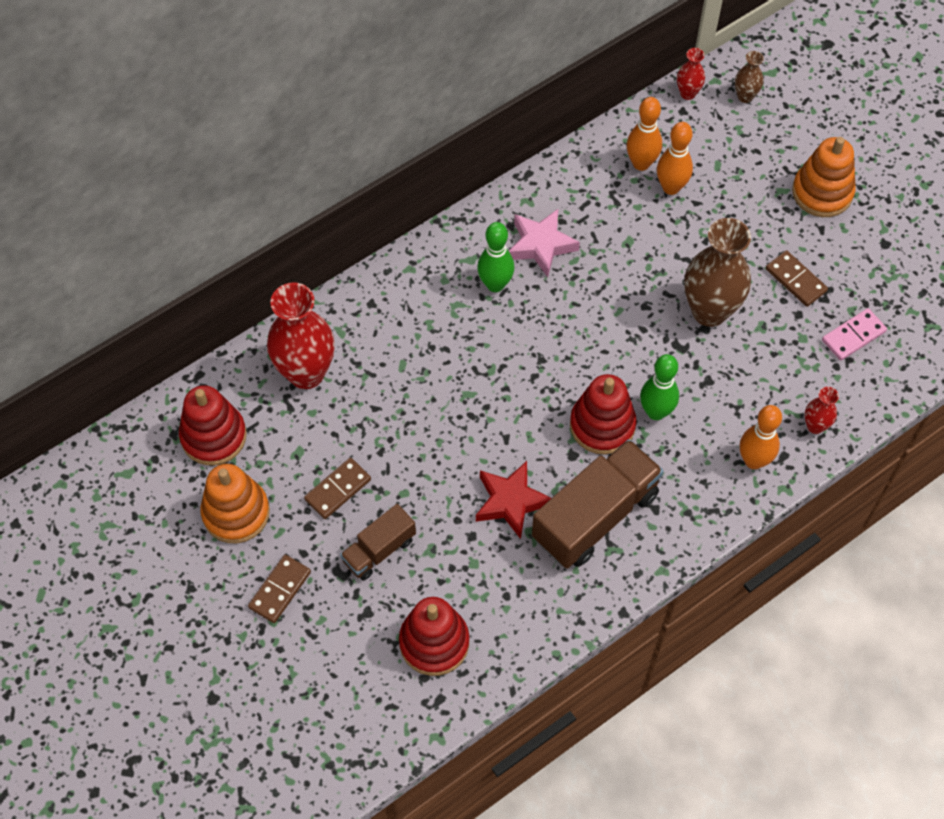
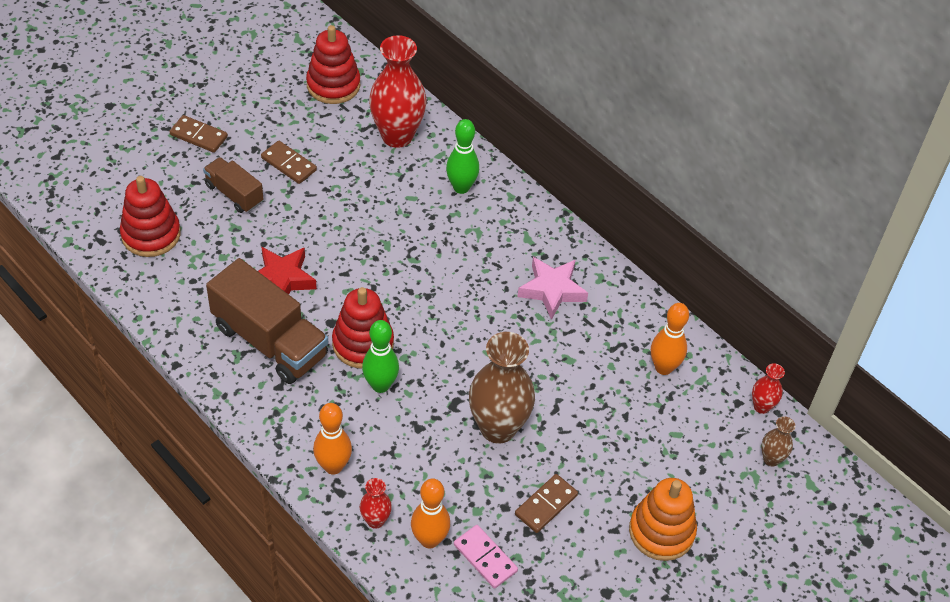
camera: 80 degrees right, 10 degrees down
orange stacking toy [200,464,270,543] -> none
green bowling pin [477,222,514,292] -> green bowling pin moved to [446,119,479,194]
orange bowling pin [657,122,693,195] -> orange bowling pin moved to [411,479,450,548]

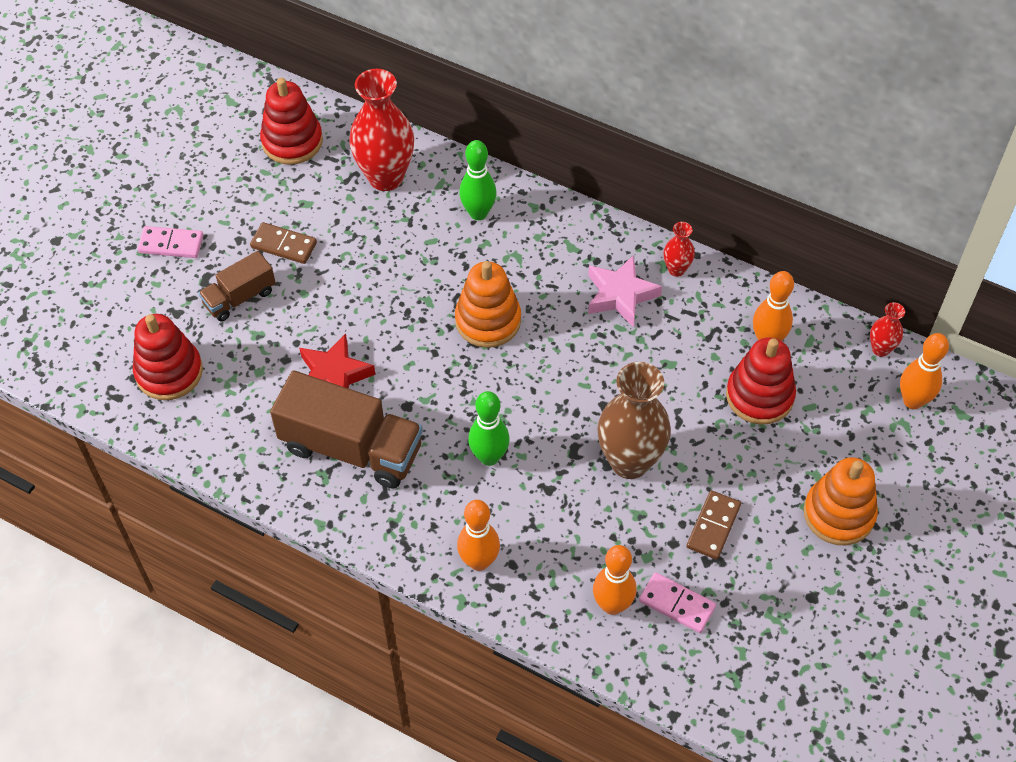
camera: 15 degrees left, 5 degrees up
brown domino [169,115,228,153] -> pink domino [138,226,203,258]
brown truck [203,157,263,213] -> brown truck turned 60 degrees counterclockwise [198,251,276,321]
red stacking toy [332,287,394,368] -> red stacking toy moved to [726,337,796,425]
red vase [360,478,392,529] -> red vase moved to [664,222,695,277]
brown vase [761,416,795,466] -> orange bowling pin [900,333,949,409]
none -> orange stacking toy [455,261,521,348]

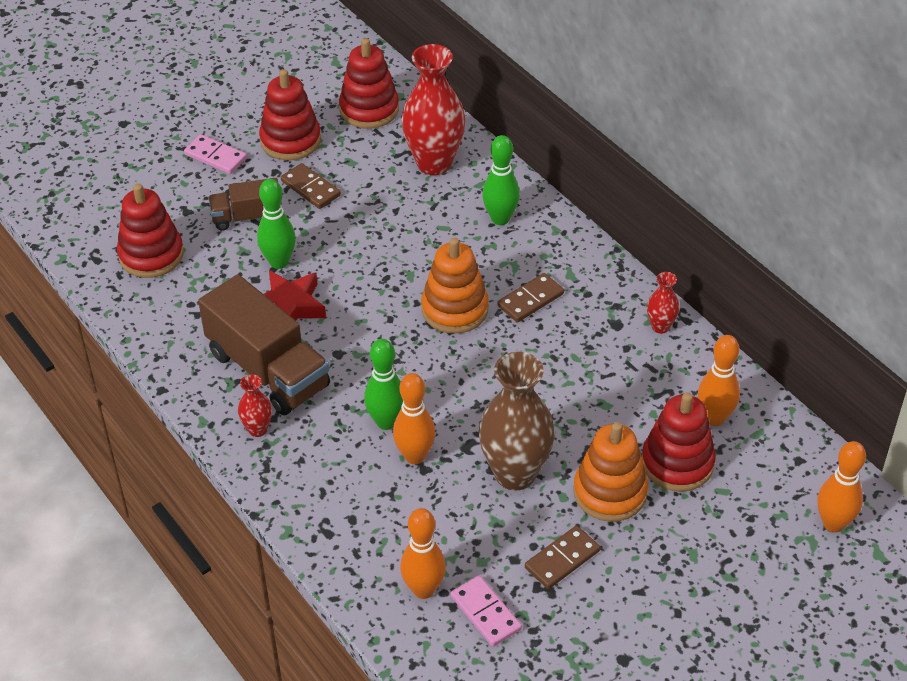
camera: 25 degrees right, 10 degrees down
orange bowling pin [457,500,500,571] -> orange bowling pin moved to [393,373,436,464]
pink star [588,255,662,327] -> none
orange stacking toy [804,457,878,545] -> orange stacking toy moved to [573,422,648,522]
red vase [870,302,905,357] -> red vase moved to [238,374,272,437]
none -> green bowling pin [257,179,296,269]
none -> red stacking toy [259,69,321,160]
none -> brown domino [497,273,564,323]

